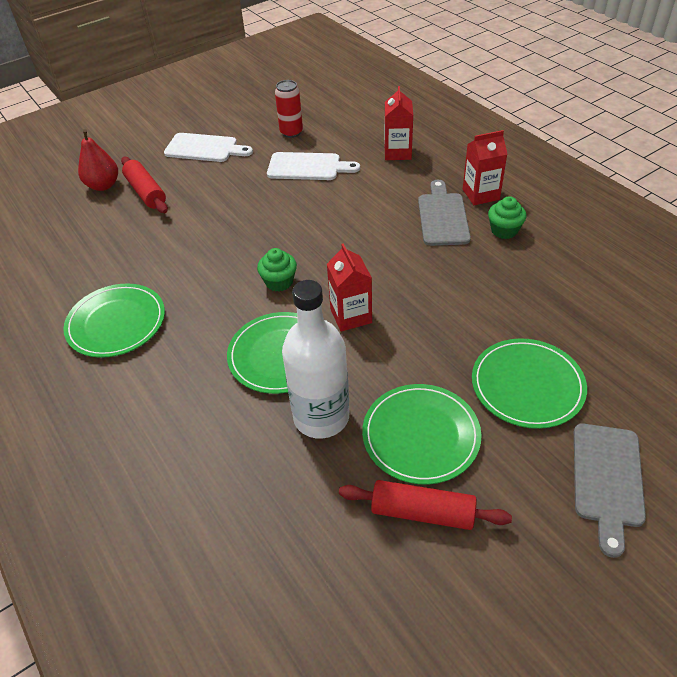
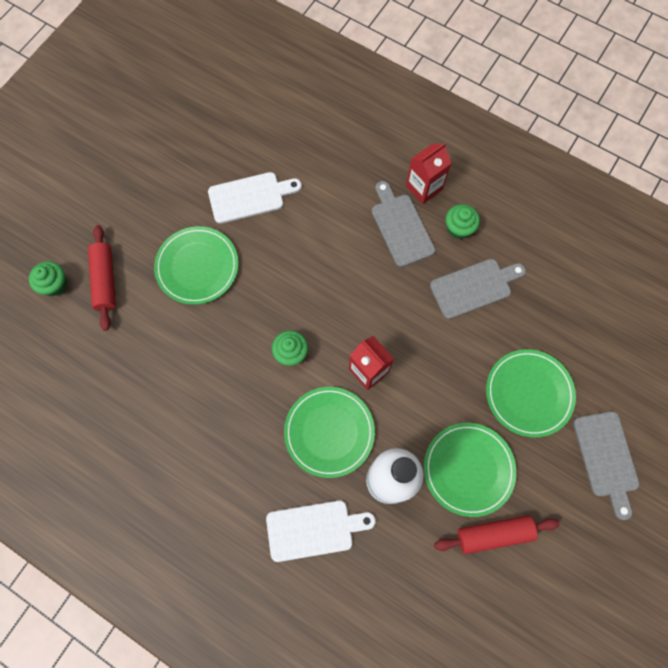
camera: 25 degrees left, 25 degrees up
green plate [63,283,165,358] -> green plate moved to [154,226,239,305]
red pear [78,129,118,191] -> green cupcake [29,261,67,296]
red rolling pin [121,157,168,213] -> red rolling pin turned 45 degrees clockwise [88,225,116,331]
white cutting board [164,133,253,162] -> white cutting board moved to [266,500,376,562]
red can [275,80,303,138] -> none
red carton [384,86,413,160] -> none
none -> grey cutting board [430,259,526,319]

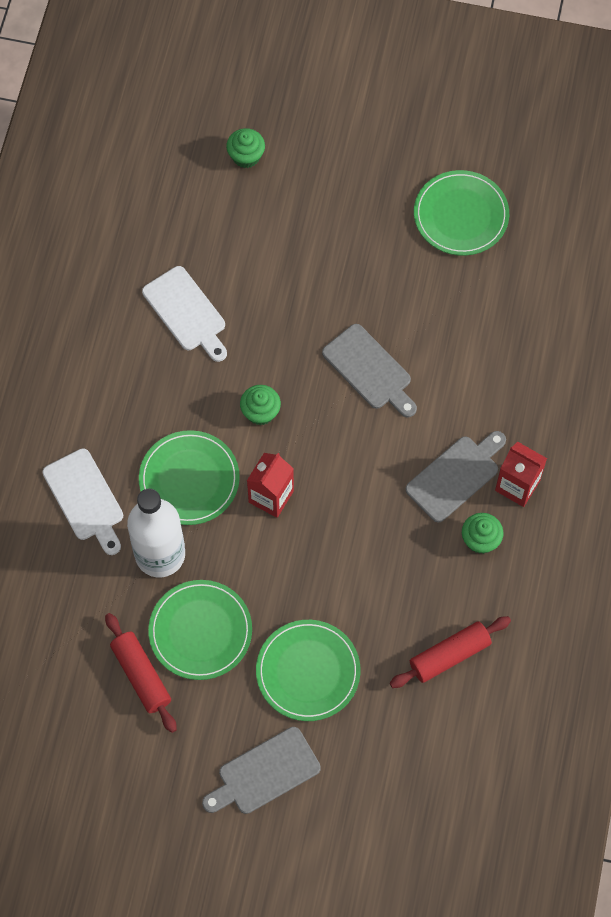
camera: 70 degrees right, 5 degrees down
red rolling pin [88,225,116,331] -> red rolling pin moved to [390,616,511,688]
green plate [154,226,239,305] -> green plate moved to [414,170,509,256]
white cutting board [208,172,302,224] -> white cutting board moved to [142,266,227,362]
grey cutting board [430,259,526,319] -> grey cutting board moved to [322,324,417,417]

